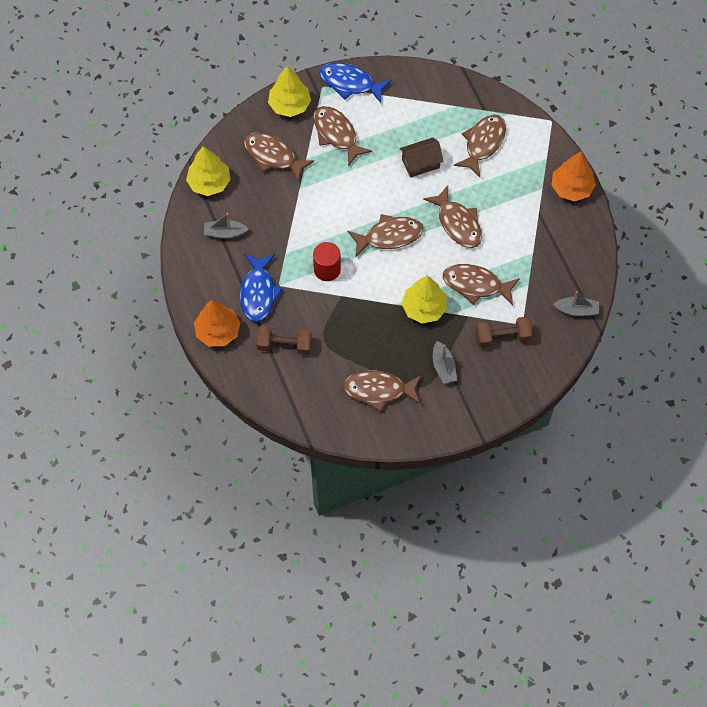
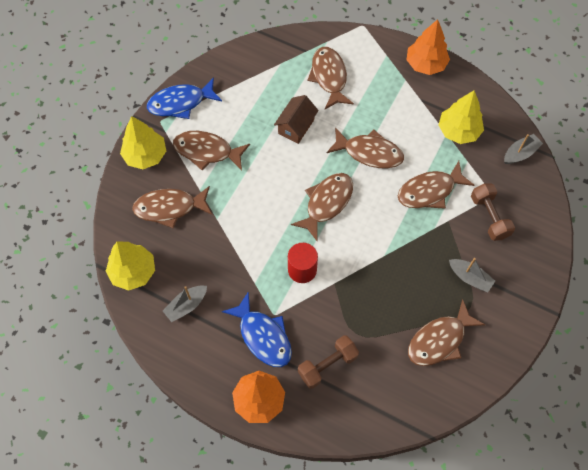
camera: 40 degrees left, 0 degrees up
yellow tree [401,275,447,324] -> yellow tree moved to [439,90,484,144]
brown dumbbell [476,316,533,348] -> brown dumbbell turned 60 degrees counterclockwise [471,183,515,241]

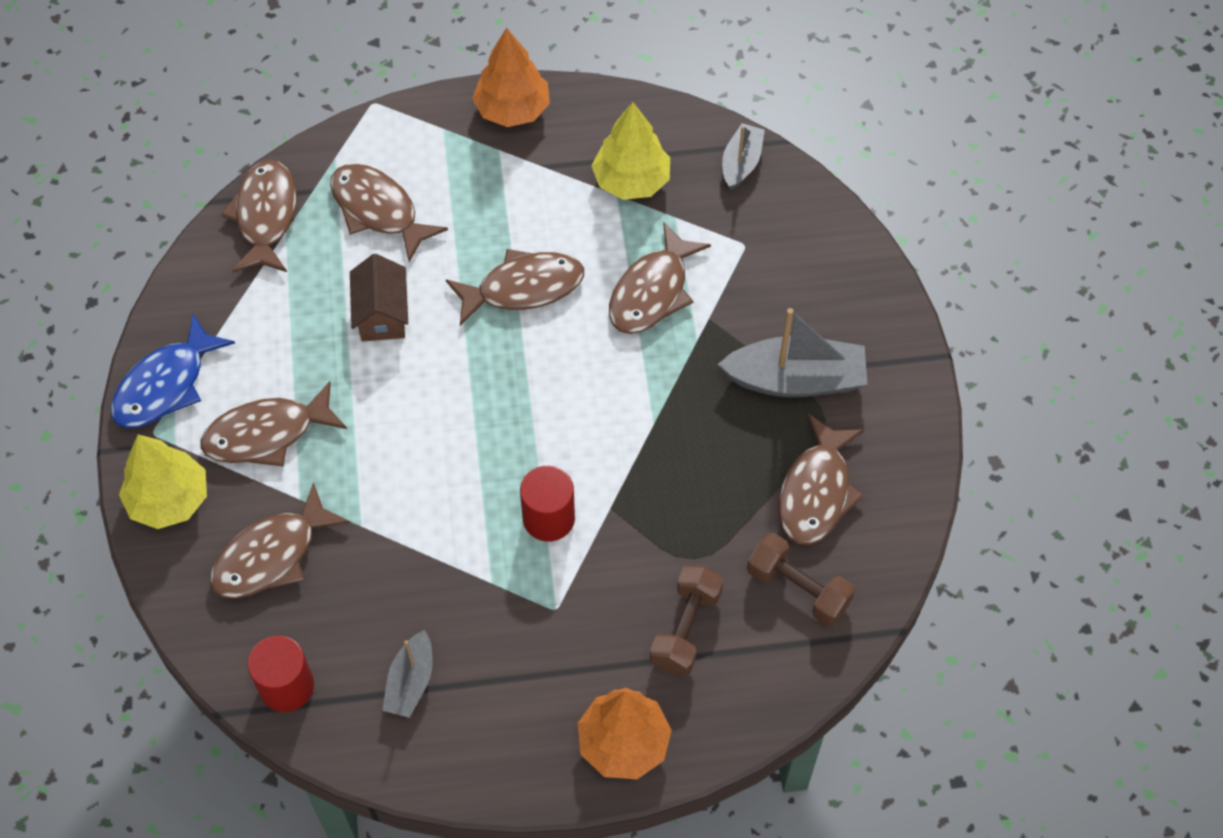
camera: 35 degrees left, 5 degrees down
yellow tree [106,241,155,291] -> red cylinder [248,636,314,712]
blue fish [222,291,292,367] -> none
brown fish [291,173,353,241] -> brown fish moved to [221,160,297,272]
grey boat [449,258,495,292] -> grey boat [718,308,867,398], size x1.74
brown dumbbell [471,183,515,241] -> brown dumbbell moved to [747,533,855,626]

